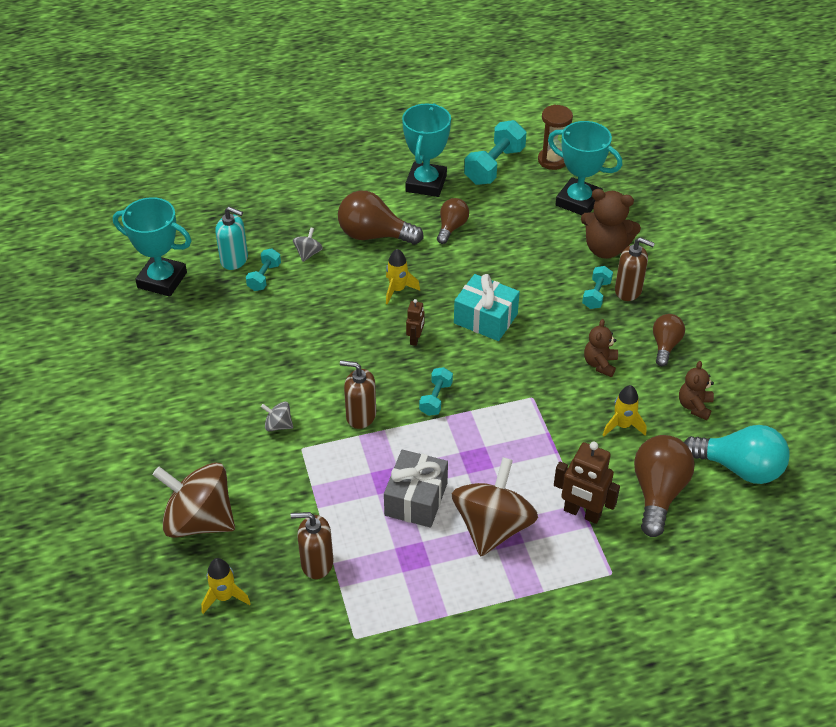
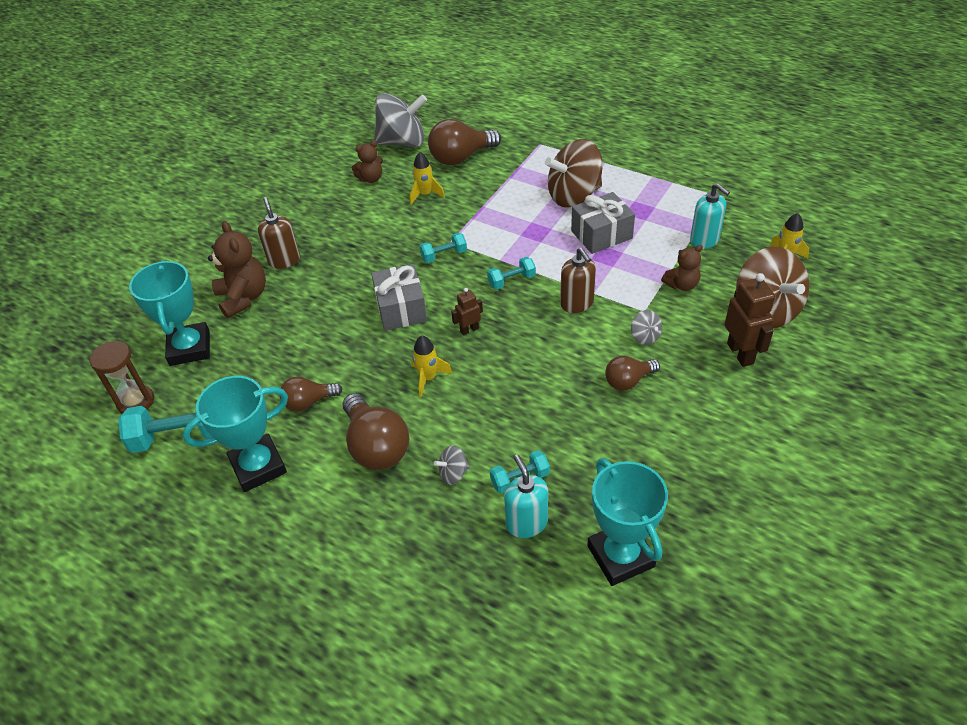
camera: 130 degrees left, 0 degrees up
brown soap dispenser [291,512,333,579] -> turquoise soap dispenser [690,183,730,249]
turquoise gift [454,274,520,341] -> grey gift [371,264,427,331]
brown robot [554,442,620,524] -> brown robot moved to [725,273,775,367]
turquoise dumbbell [582,266,613,309] -> turquoise dumbbell moved to [420,233,467,263]
brown teddy bear [584,319,618,377] -> brown teddy bear moved to [661,245,703,291]
brown light bulb [653,314,685,366] -> brown light bulb moved to [605,356,660,391]
turquoise light bulb [684,425,790,484] -> grey spinning top [374,93,427,147]

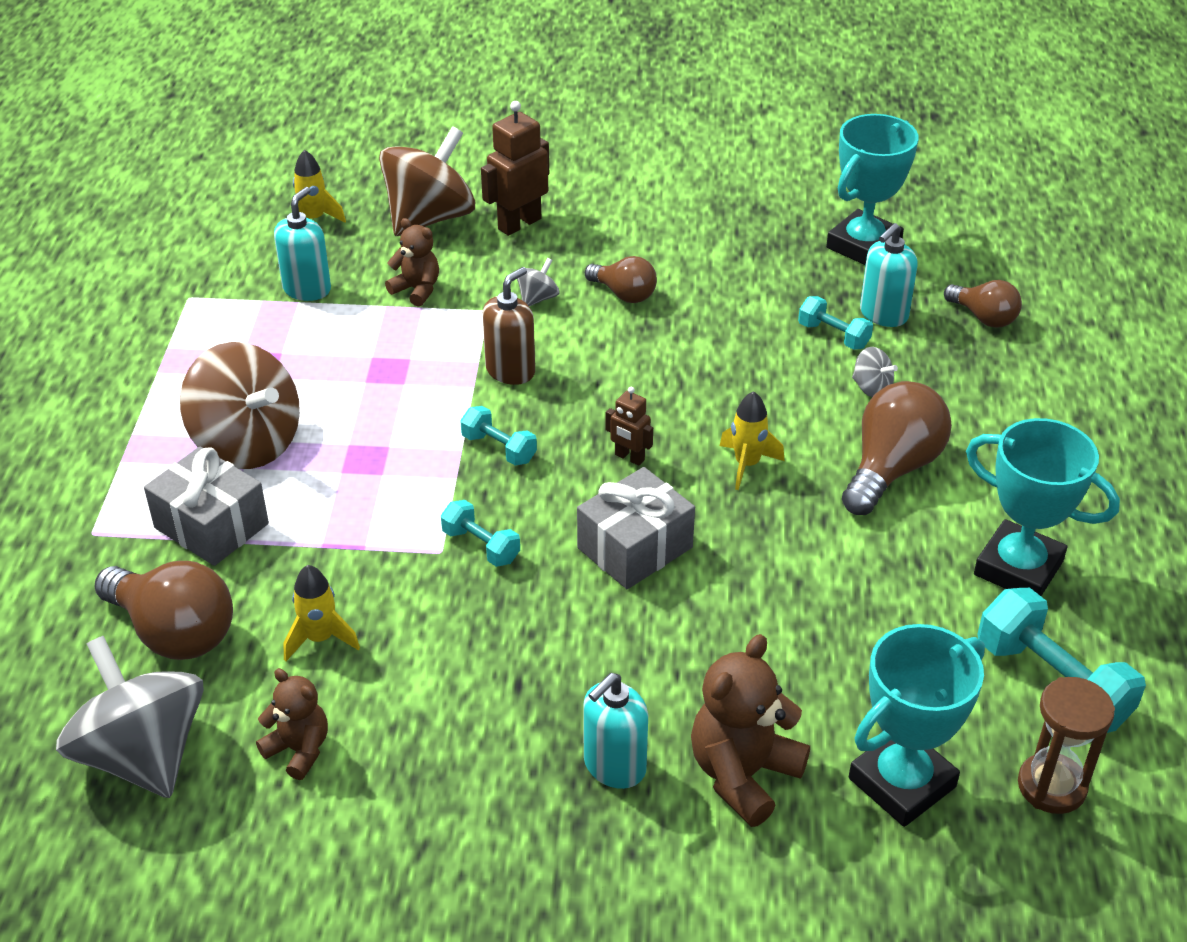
camera: 120 degrees left, 5 degrees down
brown soap dispenser [258,197,300,269] -> turquoise soap dispenser [583,673,648,789]
brown light bulb [280,376,342,411] -> brown light bulb moved to [944,280,1022,328]
grey gift [571,192,635,254] -> grey gift moved to [144,446,269,566]

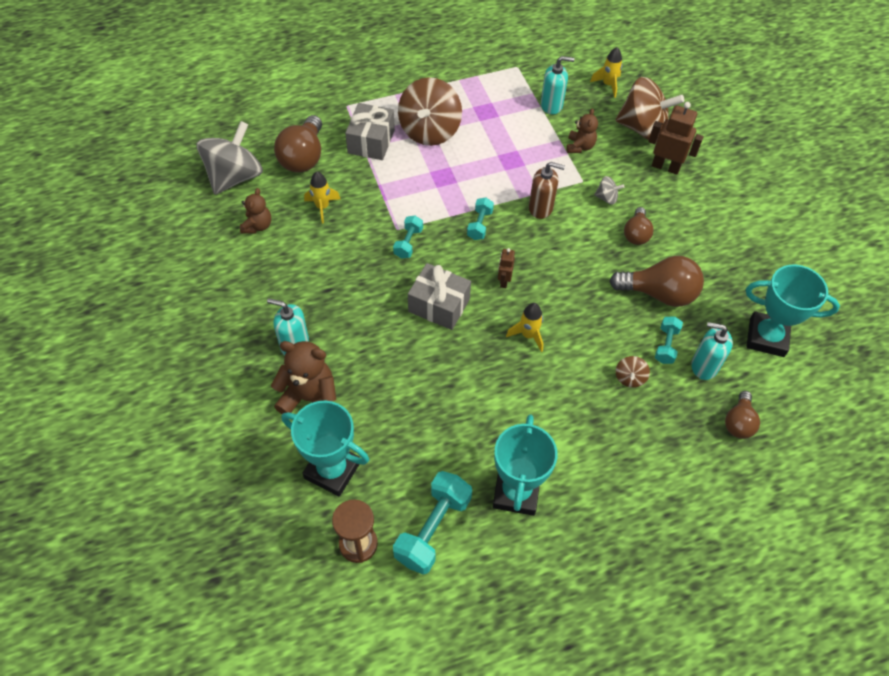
camera: 65 degrees right, 15 degrees up
brown light bulb [842,381,952,515] -> brown light bulb moved to [610,256,704,307]
grey spinning top [852,347,898,397] -> brown spinning top [616,356,650,388]

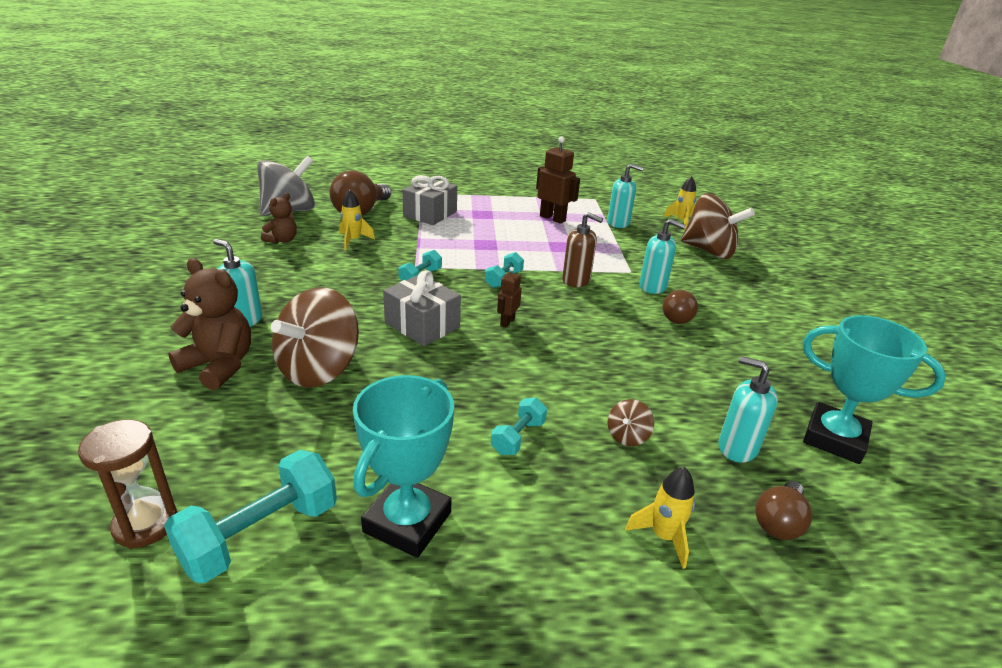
camera: 15 degrees right, 25 degrees down
turquoise trophy [282,400,369,496] -> none
brown spinning top [398,77,462,146] -> brown spinning top moved to [271,287,359,388]
yellow rocket [506,303,543,352] -> yellow rocket moved to [625,467,695,569]
brown teddy bear [567,108,598,153] -> none
grey spinning top [594,176,624,205] -> turquoise soap dispenser [639,219,685,294]
brown light bulb [610,256,704,307] -> none
brown robot [648,102,704,175] -> brown robot moved to [536,136,580,224]
turquoise dumbbell [655,316,683,364] -> turquoise dumbbell moved to [491,398,547,455]

